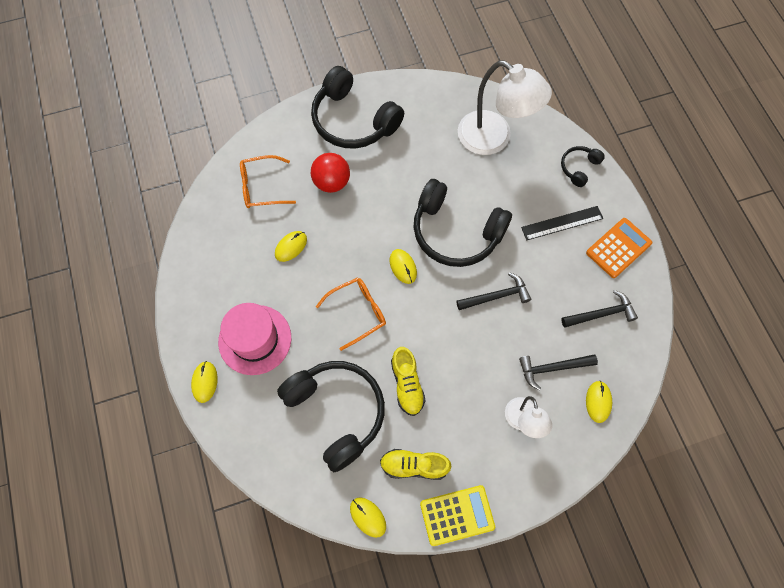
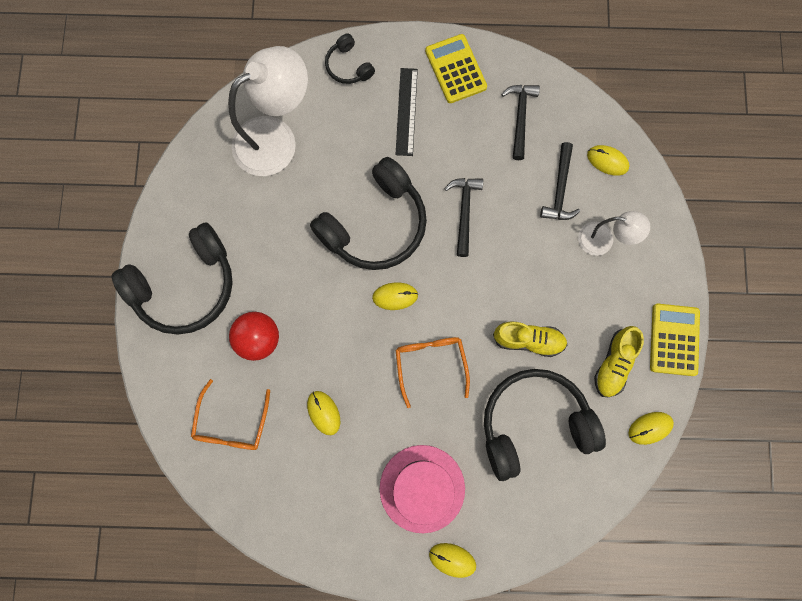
camera: 70 degrees left, 10 degrees up
orange calculator [586,218,652,278] -> yellow calculator [425,34,487,103]

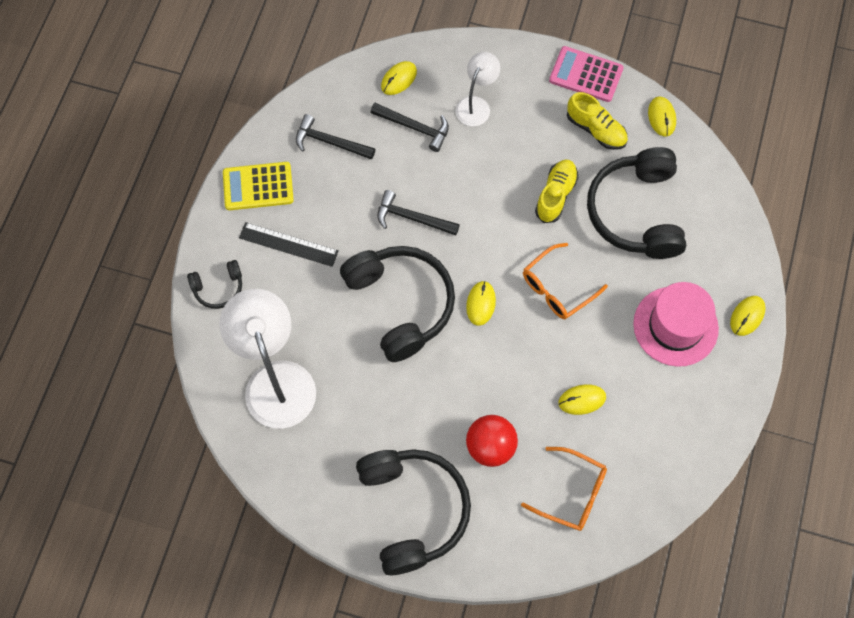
camera: 75 degrees left, 10 degrees down
orange glasses [396,337,470,408] -> orange glasses turned 45 degrees counterclockwise [523,243,608,319]
yellow calculator [650,304,700,376] -> pink calculator [549,46,624,102]

